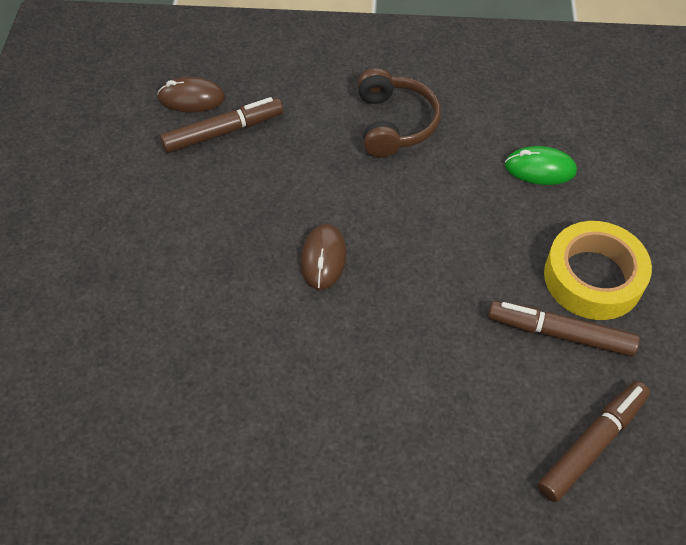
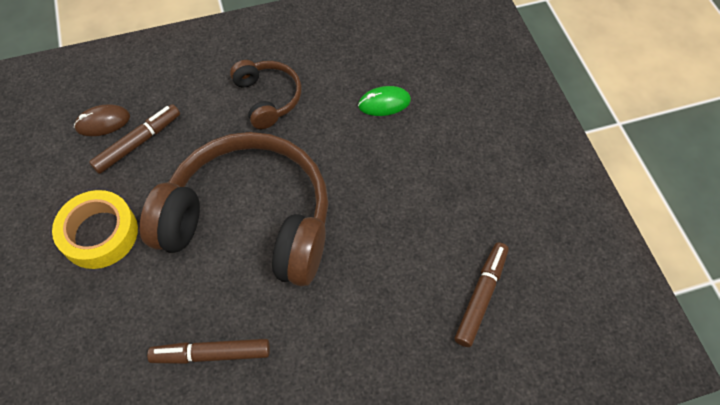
camera: 20 degrees left, 5 degrees up
brown mouse [301,224,347,290] -> brown headphones [140,132,328,286]
brown marker [488,301,640,357] -> brown marker moved to [147,339,270,364]
yellow tape [544,221,652,320] -> yellow tape moved to [52,190,138,269]

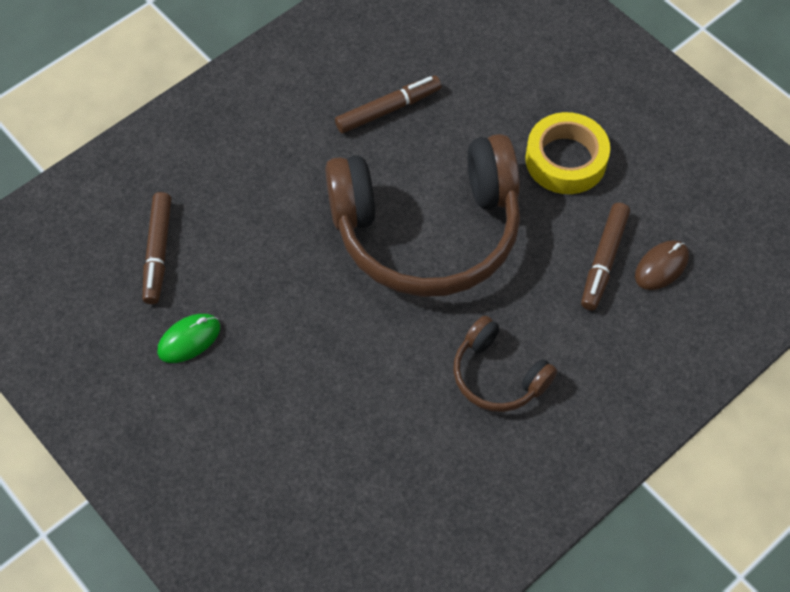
camera: 155 degrees right, 0 degrees up
green mouse [358,86,411,116] -> green mouse moved to [157,314,220,363]

